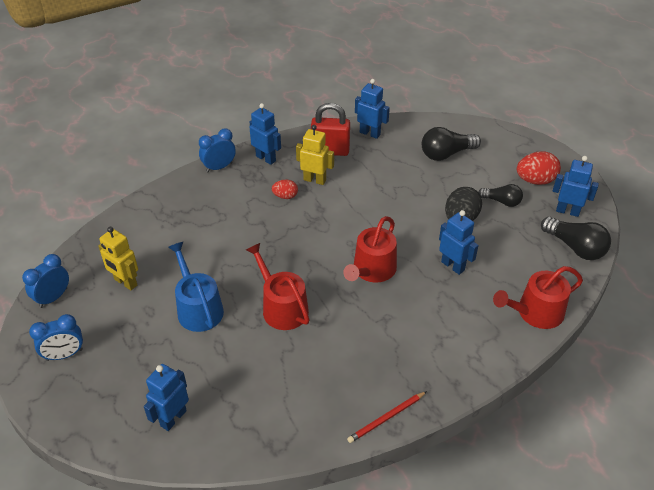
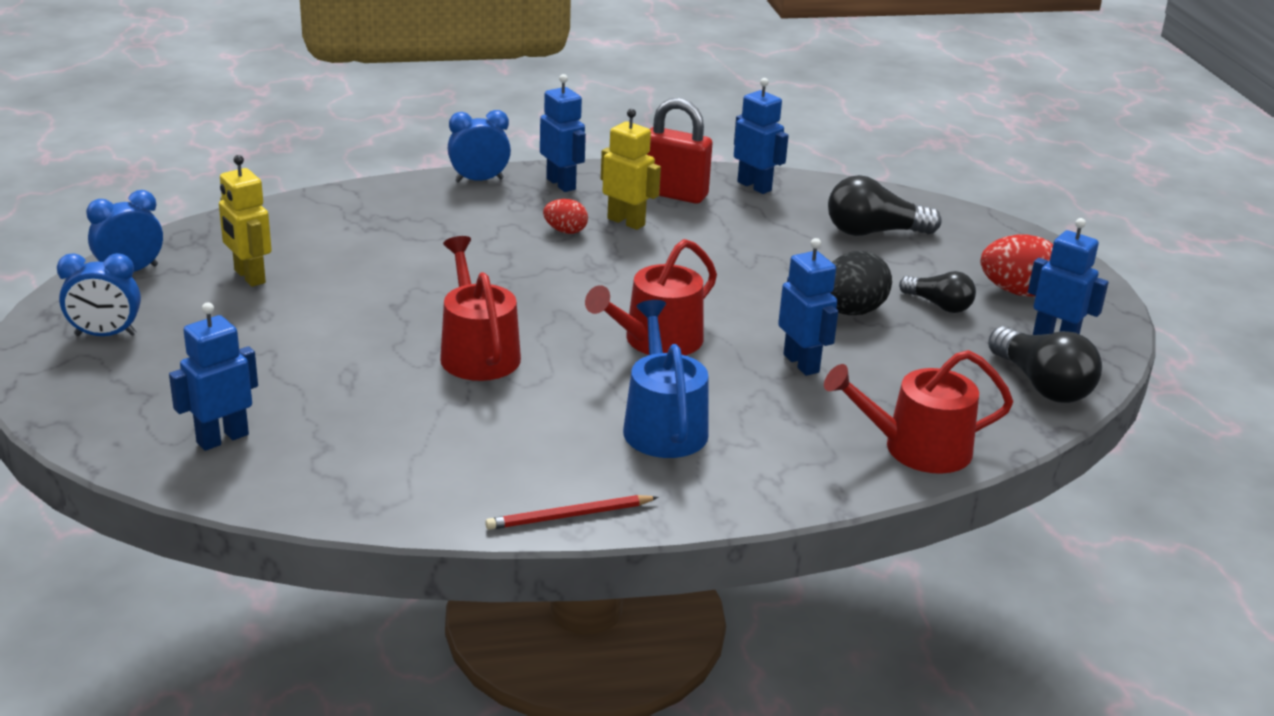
camera: 15 degrees right, 15 degrees down
blue watering can [168,242,224,332] -> blue watering can moved to [623,300,709,458]

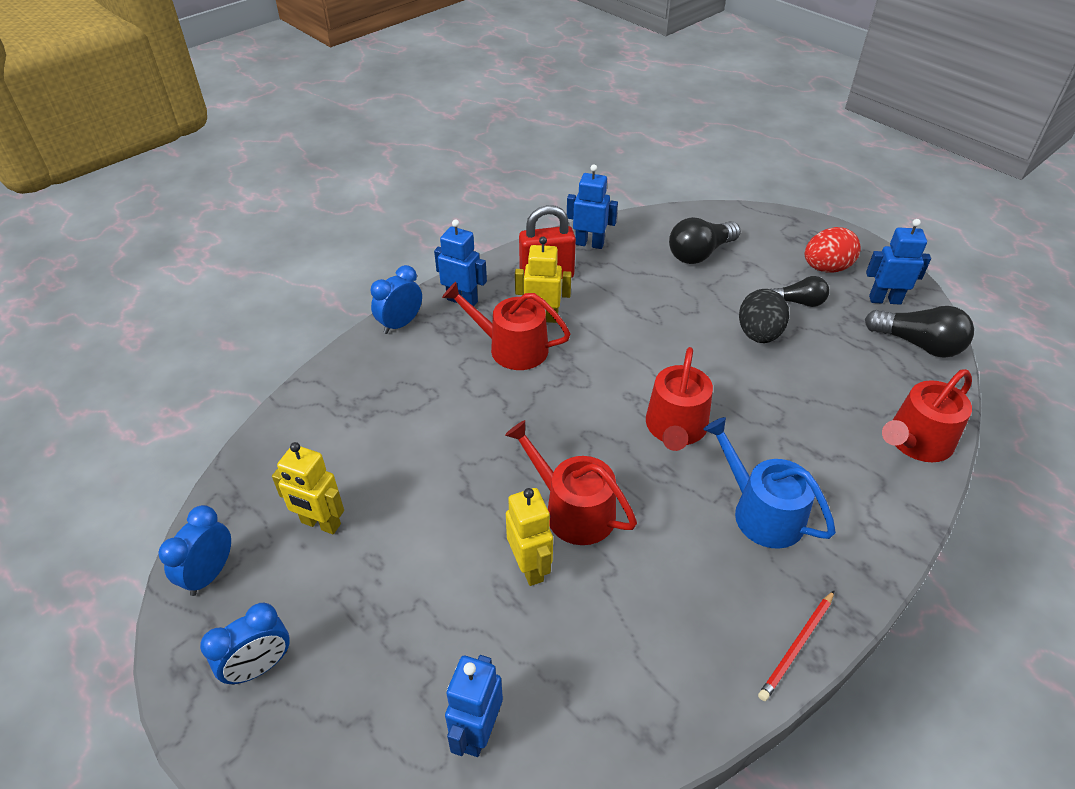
camera: 30 degrees left, 15 degrees up
red egg [543,199,588,234] -> red watering can [442,282,571,370]
blue robot [778,238,838,376] -> none
none -> yellow robot [506,488,553,586]

